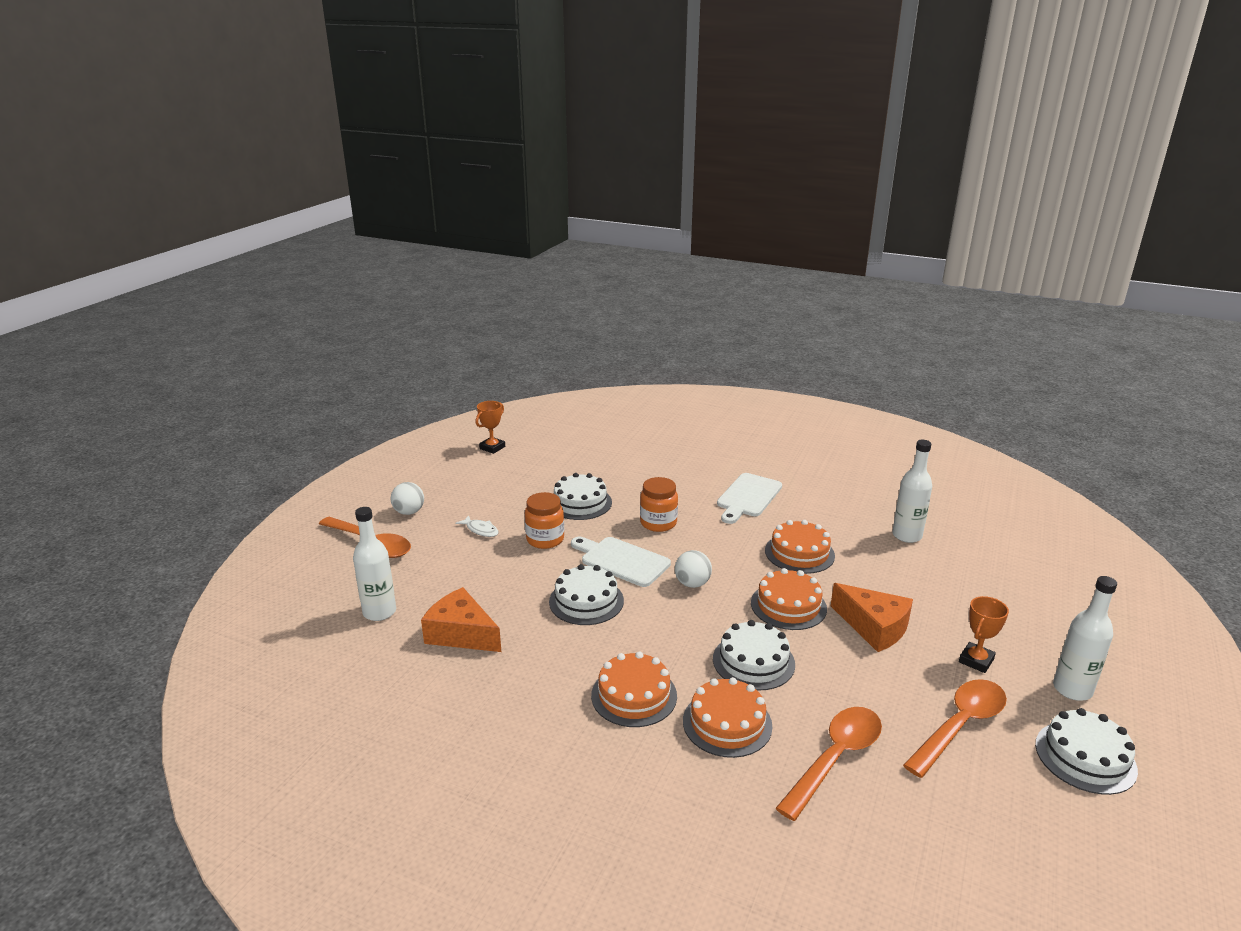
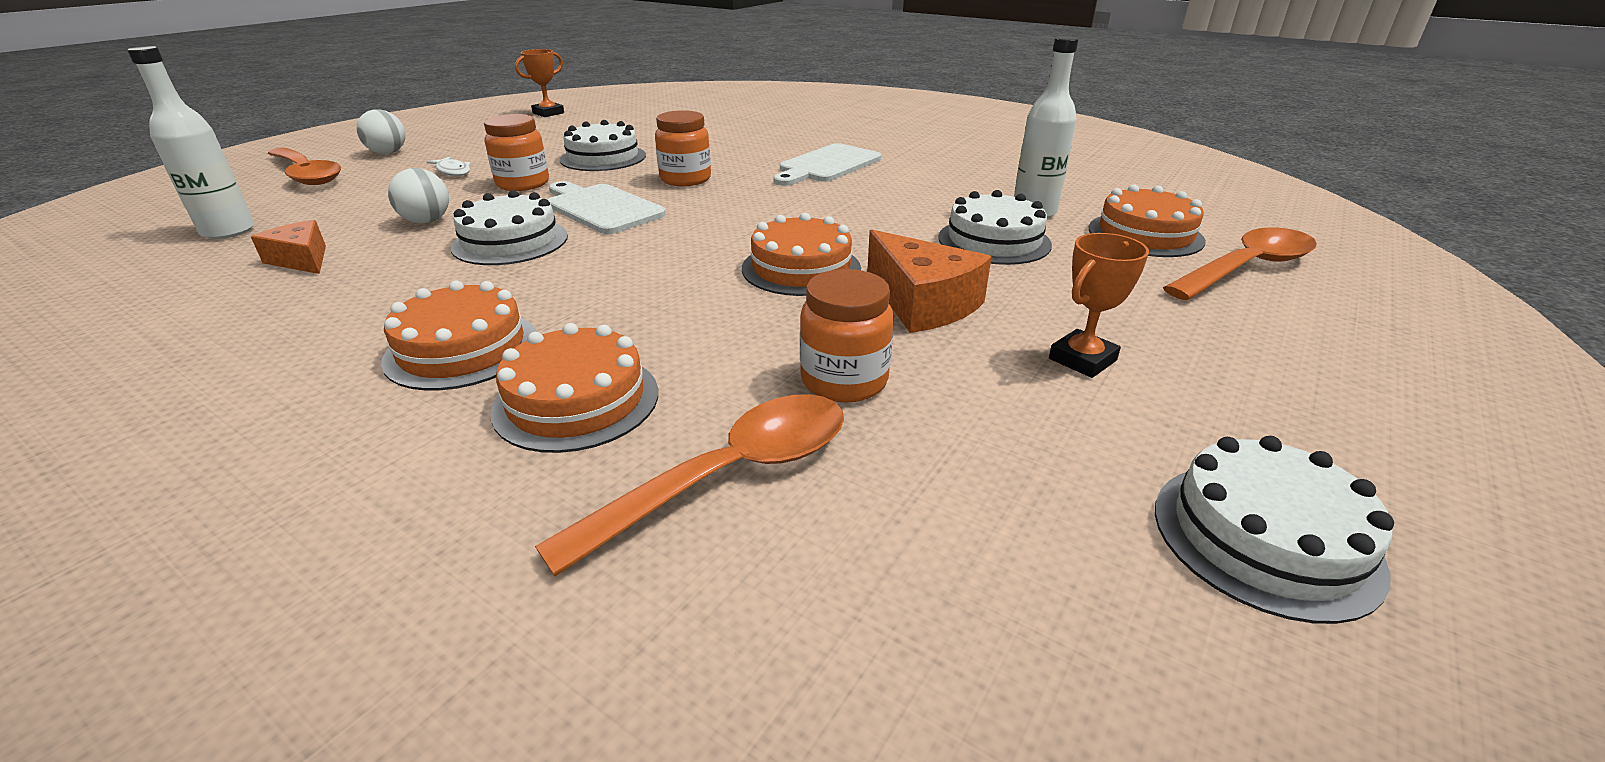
camera: 10 degrees right, 5 degrees up
orange cheese [421,587,501,652] -> orange cheese [251,220,326,274], size x0.63
white ball [675,550,712,588] -> white ball moved to [388,168,449,224]
white cake [713,620,795,691] -> white cake moved to [938,190,1052,265]
orange cake [765,520,835,574] -> orange cake moved to [1089,185,1206,257]
orange spoon [903,679,1007,778] -> orange spoon moved to [1163,227,1317,300]
white bottle [1053,576,1117,701] -> none
none -> orange jar [800,269,893,403]

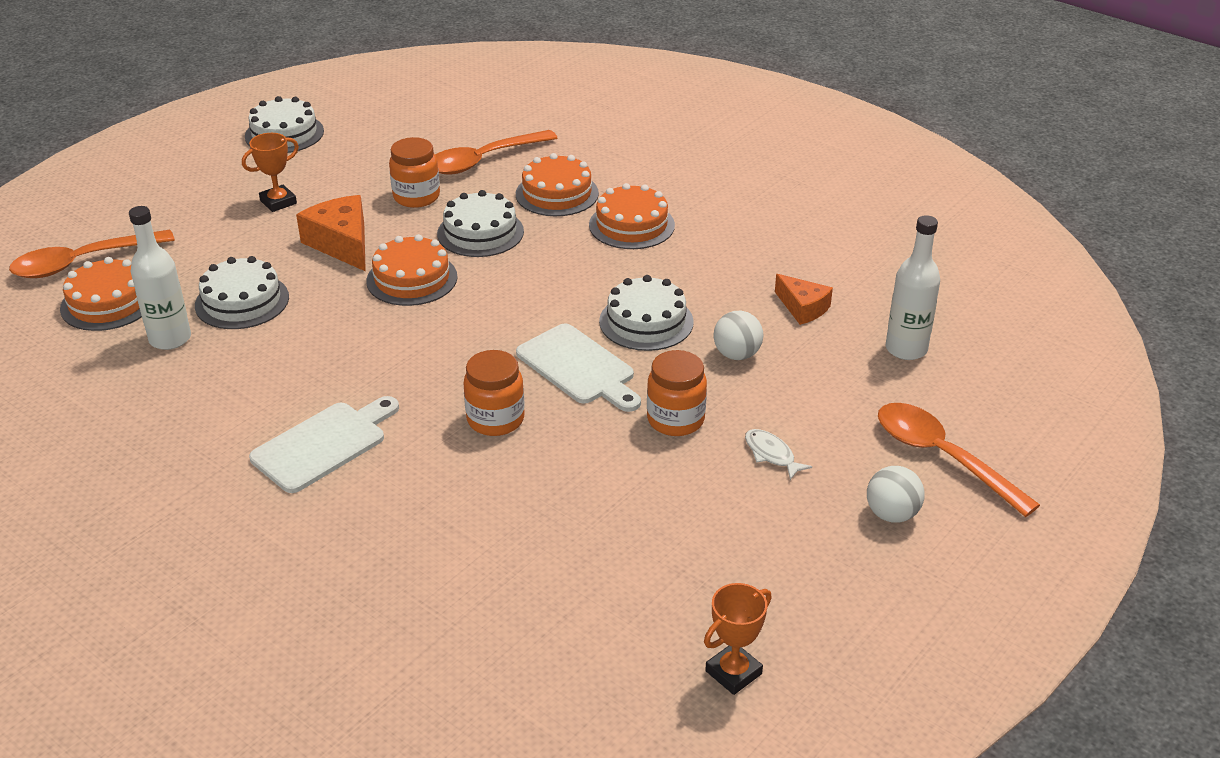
camera: 175 degrees left, 5 degrees up
white cake [560,120,646,171] -> white cake moved to [437,190,524,257]

